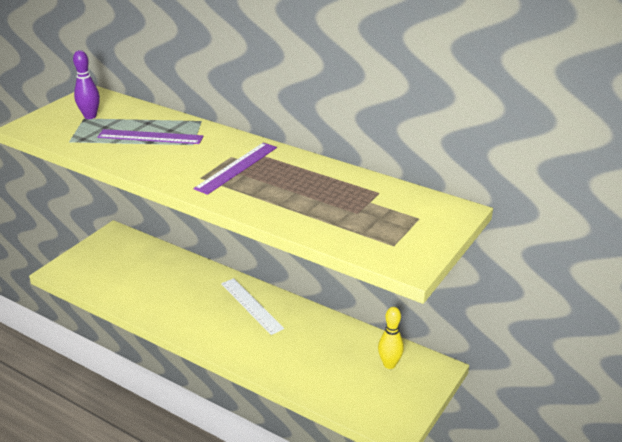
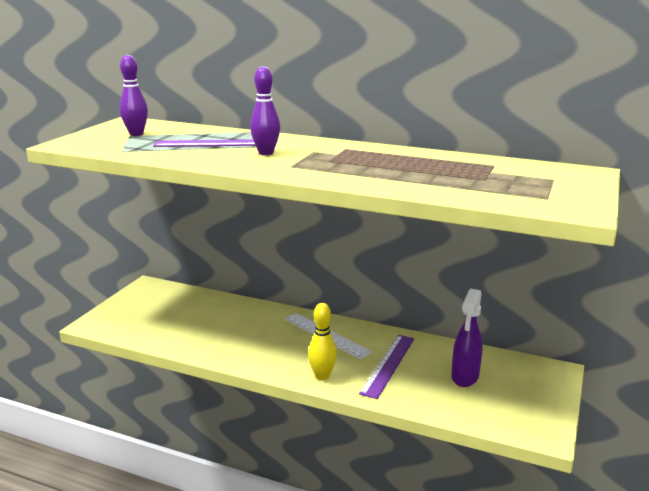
camera: 10 degrees left, 10 degrees down
purple ruler [193,143,277,195] -> purple ruler moved to [359,335,414,399]
yellow bowling pin [378,307,404,369] -> yellow bowling pin moved to [308,303,337,380]
none -> purple bowling pin [250,66,280,155]
none -> purple spray bottle [451,289,483,387]

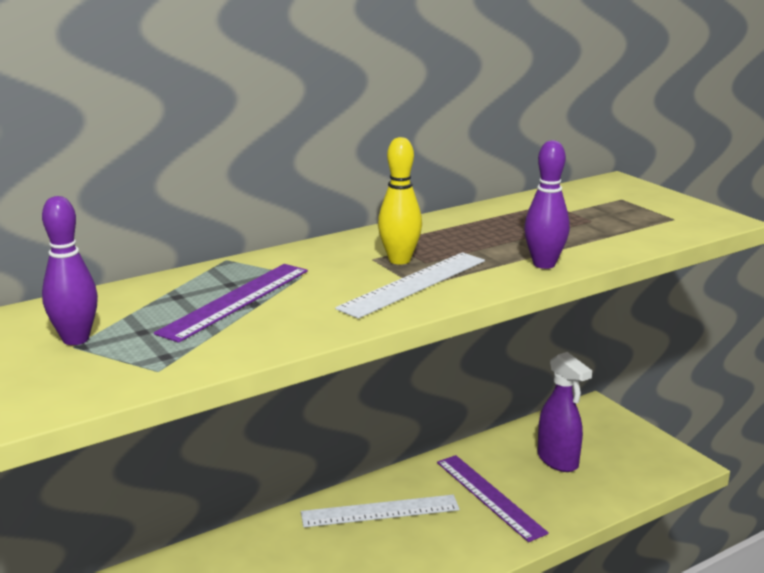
camera: 55 degrees left, 0 degrees up
purple bowling pin [250,66,280,155] -> purple bowling pin moved to [524,140,570,269]
yellow bowling pin [308,303,337,380] -> yellow bowling pin moved to [378,137,422,264]
none -> white ruler [335,252,485,319]

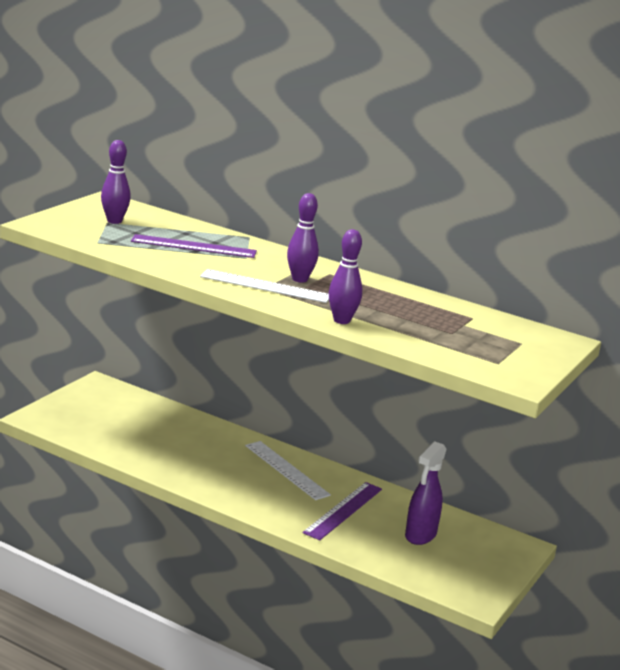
camera: 60 degrees right, 0 degrees up
yellow bowling pin [378,137,422,264] -> purple bowling pin [287,193,319,283]

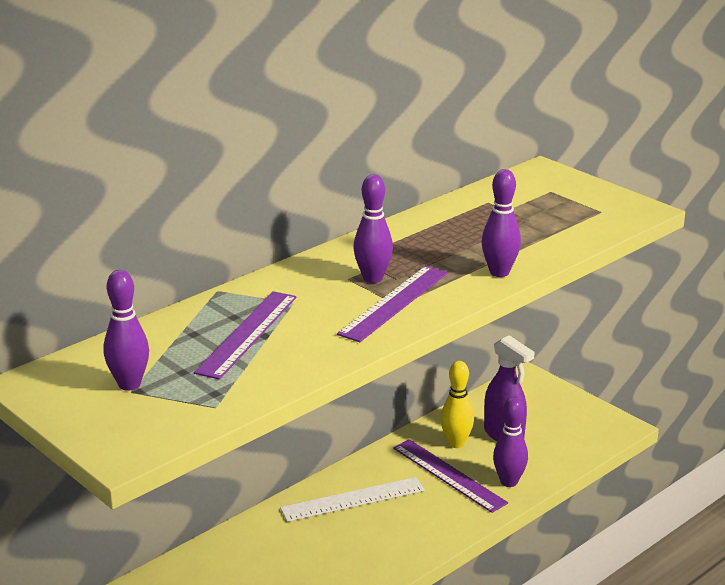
camera: 70 degrees left, 5 degrees up
white ruler [200,269,329,303] -> purple ruler [337,266,448,342]
none -> yellow bowling pin [441,361,474,448]
none -> purple bowling pin [493,397,528,487]

